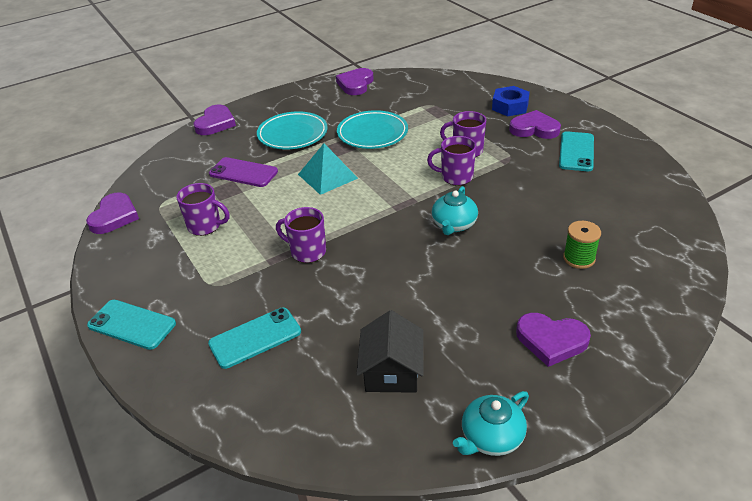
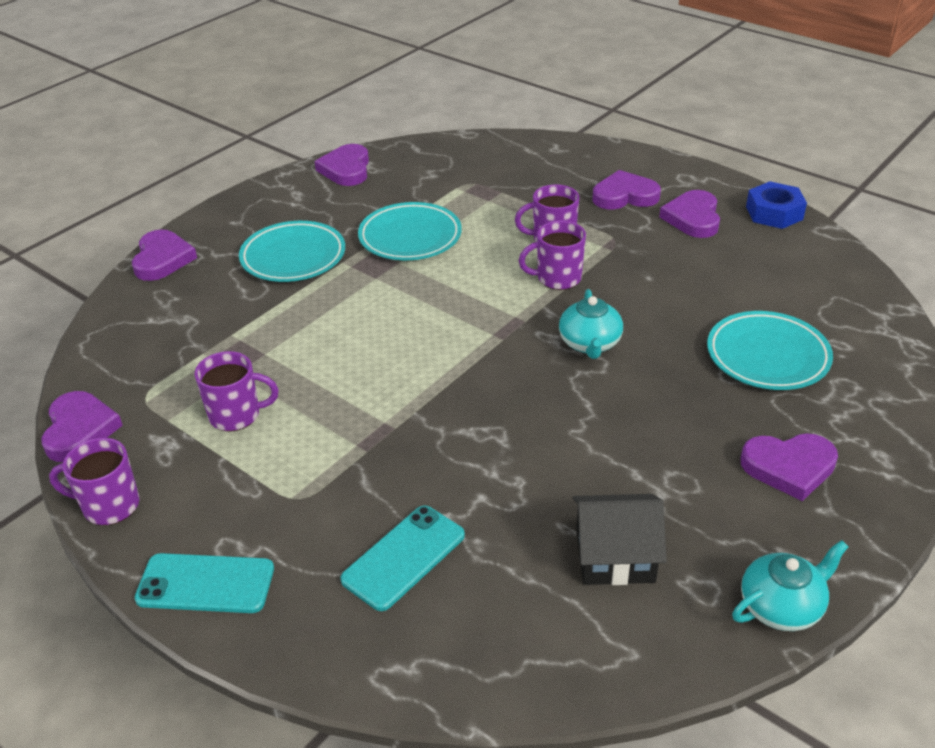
camera: 20 degrees left, 0 degrees up
purple phone [209,157,278,187] -> none
purple mug [276,207,326,263] -> purple mug moved to [49,438,139,525]
turquoise pyramid [298,144,358,195] -> none
black house [357,310,423,393] -> black house turned 75 degrees counterclockwise [572,494,667,585]
turquoise teapot [453,391,529,456] -> turquoise teapot turned 150 degrees counterclockwise [732,540,848,631]
blue nut [492,86,530,116] -> blue nut moved to [746,181,807,229]
turquoise phone [559,131,594,171] -> purple heart [659,190,720,238]
green spool [563,221,601,269] -> turquoise plate [707,311,833,390]

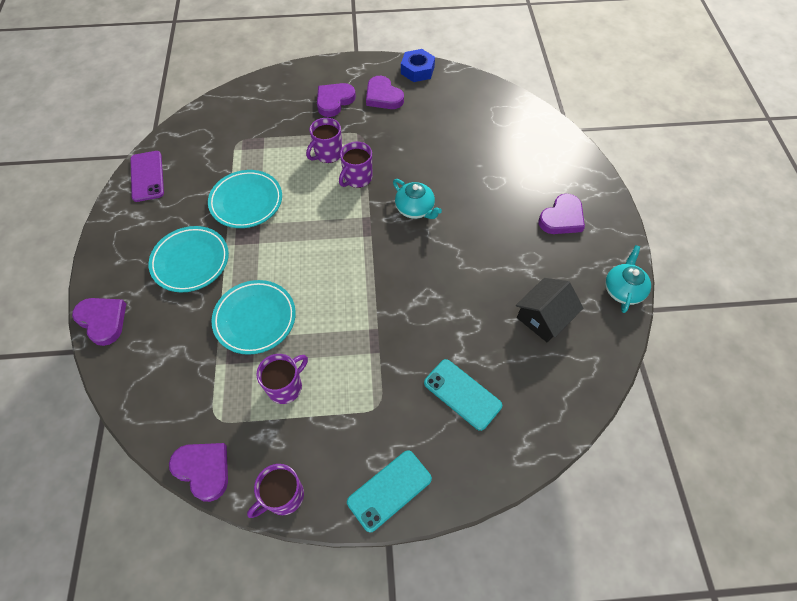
camera: 45 degrees left, 20 degrees up
purple heart [314,144,369,186] -> purple phone [130,151,164,202]
turquoise phone [340,505,465,611] -> turquoise phone turned 45 degrees counterclockwise [424,359,502,431]
turquoise plate [707,311,833,390] -> turquoise plate moved to [211,280,296,355]

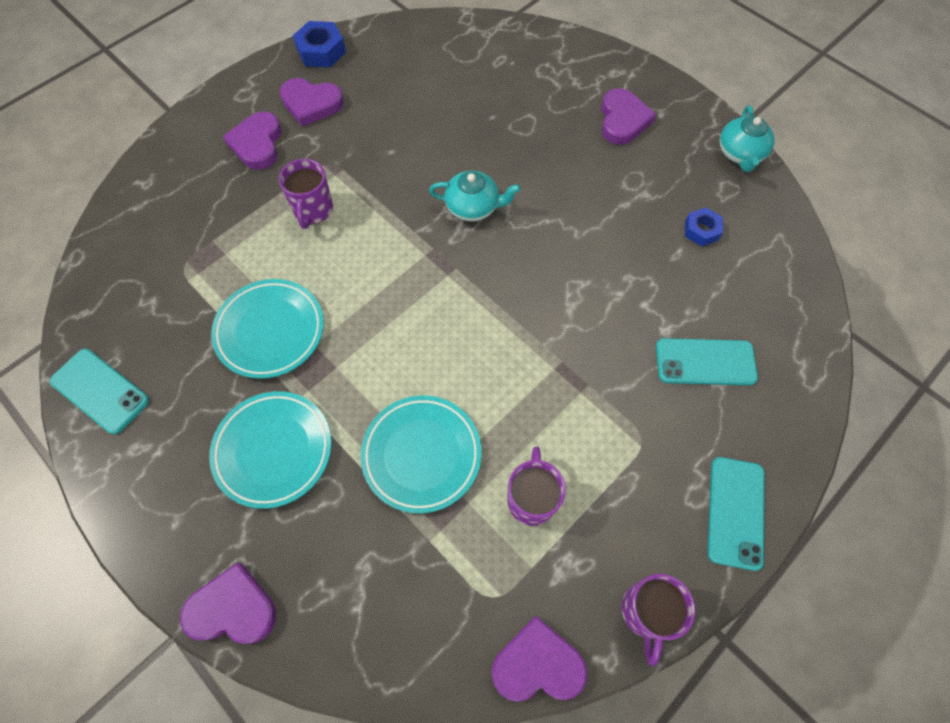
camera: 40 degrees left, 5 degrees up
purple phone [130,151,164,202] -> turquoise phone [50,349,149,434]
purple mug [339,142,372,188] -> none
black house [516,278,584,342] -> blue nut [685,207,723,246]
turquoise teapot [605,245,651,313] -> turquoise teapot turned 150 degrees counterclockwise [720,105,775,172]

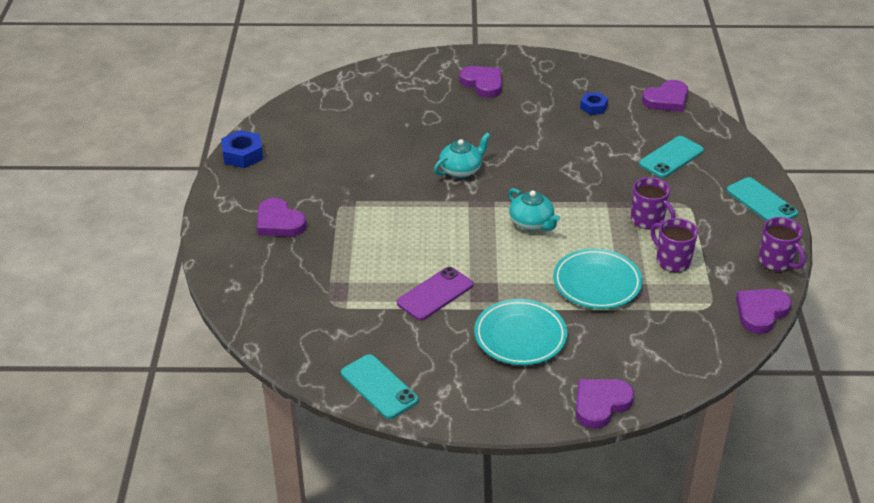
camera: 45 degrees left, 25 degrees down
turquoise phone [50,349,149,434] -> turquoise phone turned 60 degrees clockwise [341,354,418,419]
turquoise plate [211,279,324,379] -> purple phone [397,267,473,321]
purple heart [279,78,344,126] -> purple heart moved to [642,80,688,112]
purple mug [279,159,333,229] -> purple mug moved to [631,177,675,230]
turquoise teapot [720,105,775,172] -> turquoise teapot moved to [508,188,560,231]

